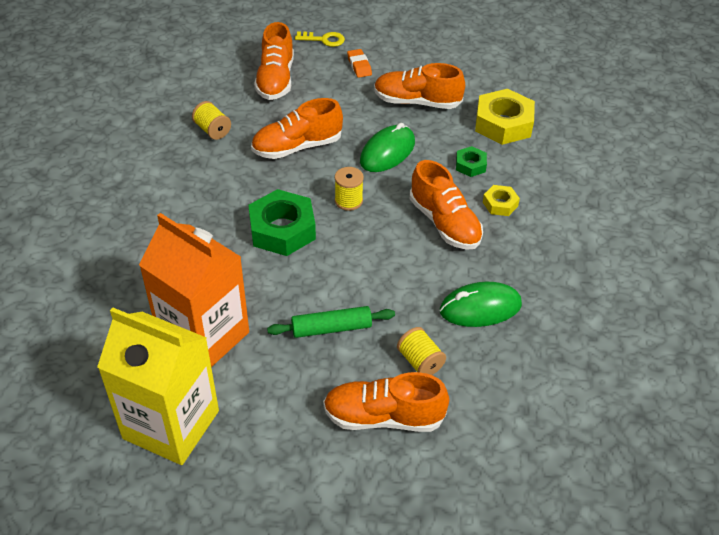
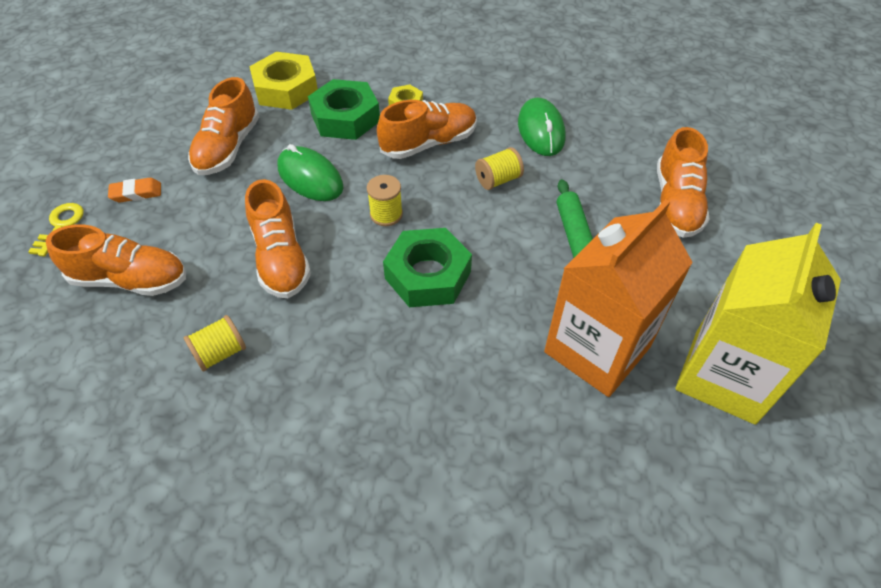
camera: 85 degrees left, 5 degrees up
yellow spool [397,327,446,375] -> yellow spool moved to [475,147,524,190]
green nut [456,146,487,177] -> green nut [308,79,380,140], size x1.95

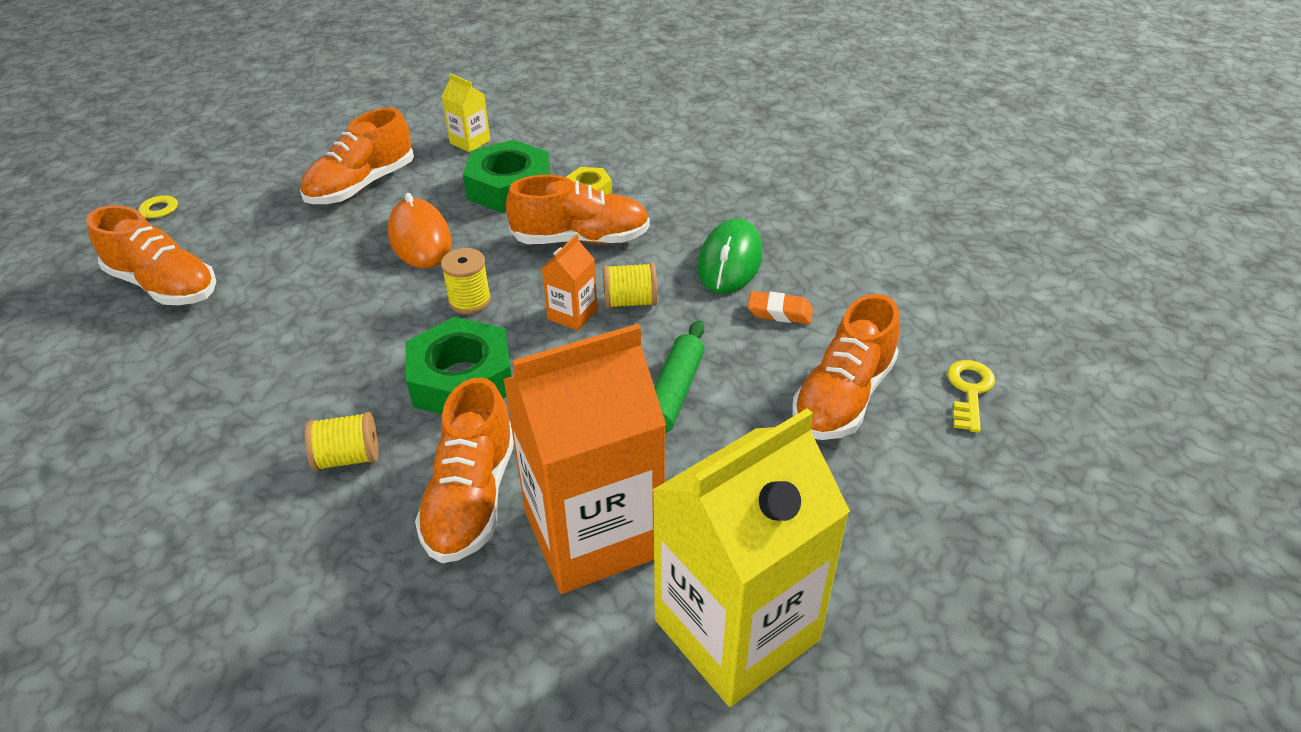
camera: 25 degrees right, 10 degrees down
orange eraser [108,178,161,202] -> orange eraser moved to [748,291,813,324]
yellow spool [184,315,246,372] -> yellow spool moved to [305,412,379,471]
orange shoe [245,179,311,298] -> orange shoe moved to [415,377,514,563]
yellow nut [249,52,318,110] -> yellow carton [441,73,491,152]
green mouse [277,144,344,201] -> orange mouse [388,193,451,268]
none -> orange carton [542,234,598,331]
none -> yellow key [947,360,995,433]

